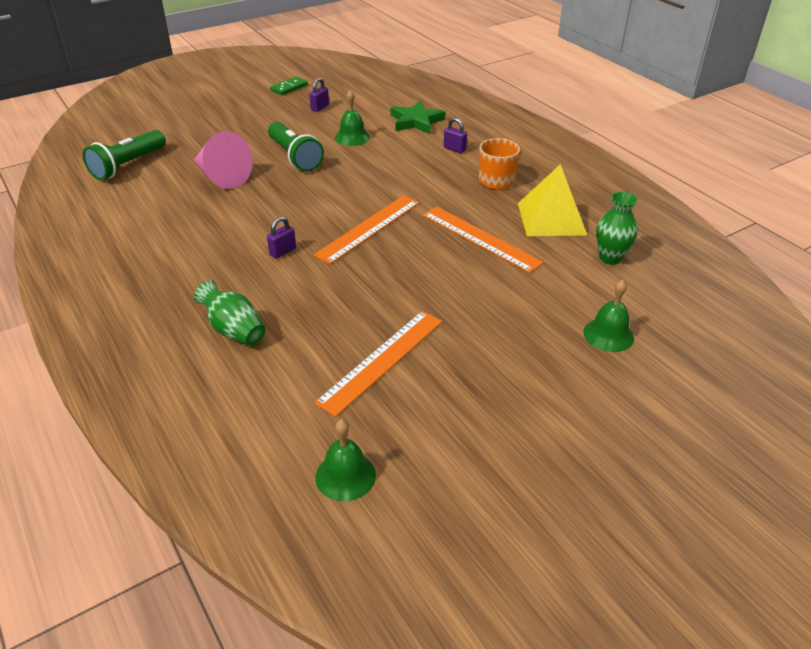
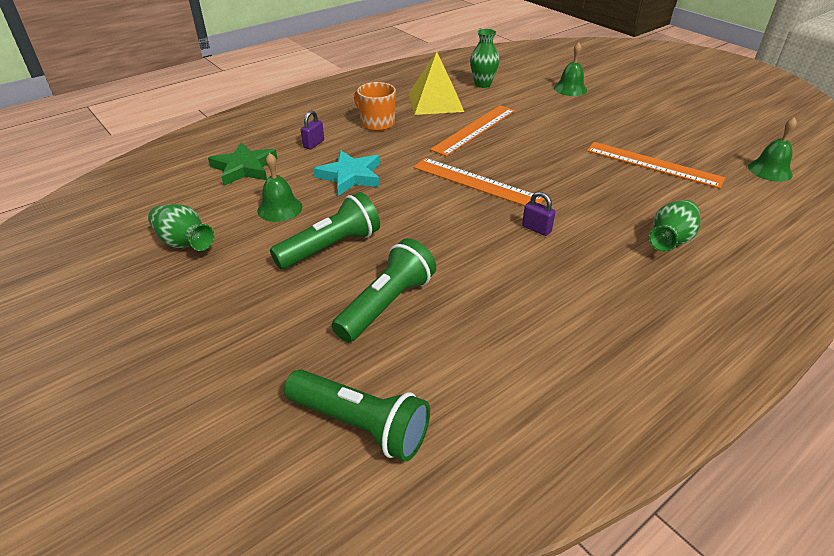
camera: 95 degrees left, 0 degrees up
pink cone [194,131,253,189] -> green flashlight [332,238,436,342]
green domino [270,76,308,95] -> none
purple padlock [309,78,329,112] -> green vase [148,204,215,251]
none -> turquoise star [314,150,380,196]

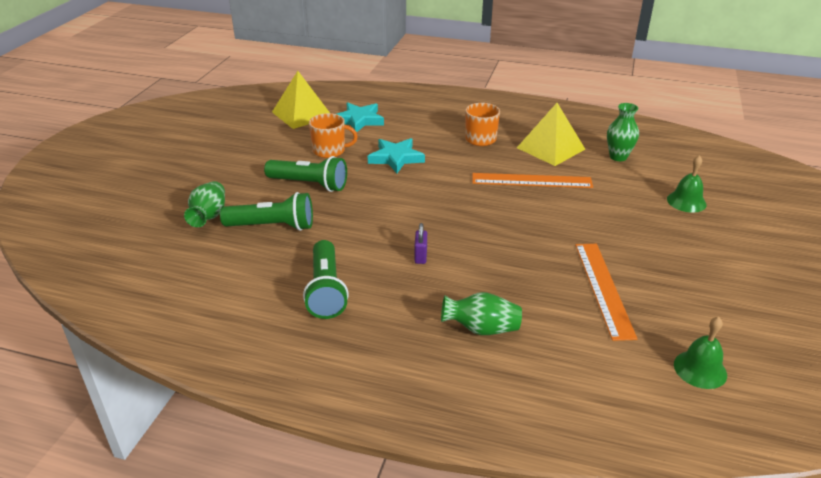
camera: 55 degrees right, 5 degrees down
green vase [148,204,215,251] -> green vase moved to [184,181,225,227]
green star [208,142,277,186] -> turquoise star [337,102,384,132]
green bell [257,153,303,222] -> orange mug [309,113,358,158]
green flashlight [284,369,430,462] -> green flashlight moved to [303,240,349,319]
purple padlock [301,110,324,150] -> none
orange ruler [414,158,544,206] -> none
none -> yellow pyramid [272,71,330,129]

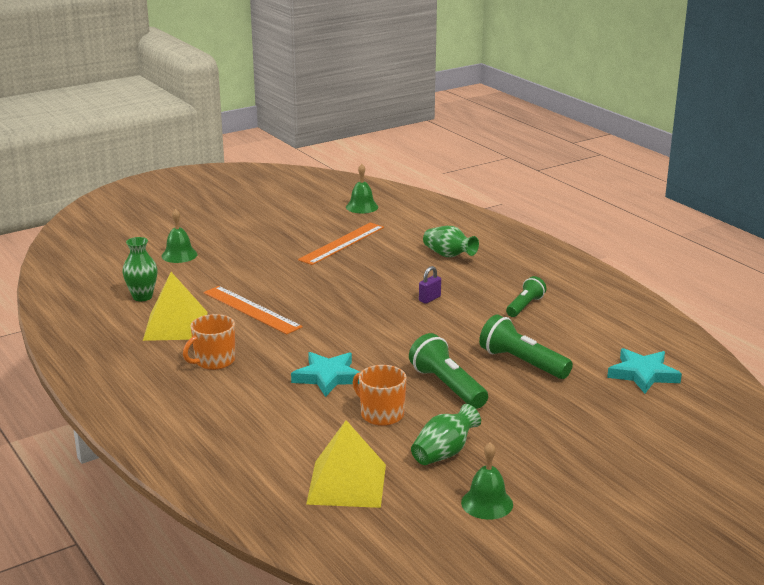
camera: 140 degrees left, 10 degrees down
green vase [184,181,225,227] -> green vase moved to [411,404,481,465]
green flashlight [303,240,349,319] -> green flashlight [506,276,547,317], size x0.65
turquoise star [337,102,384,132] -> turquoise star moved to [607,348,682,394]
none -> green bell [461,442,513,520]

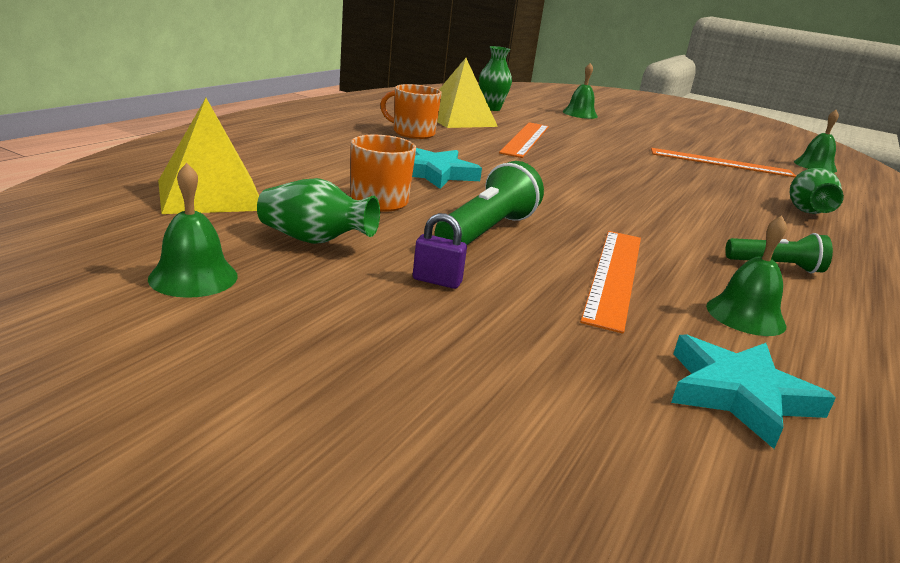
camera: 60 degrees right, 0 degrees up
purple padlock [419,266,441,304] -> purple padlock moved to [413,213,467,289]
green flashlight [479,314,573,379] -> orange ruler [580,231,641,334]
none -> green bell [706,216,787,336]

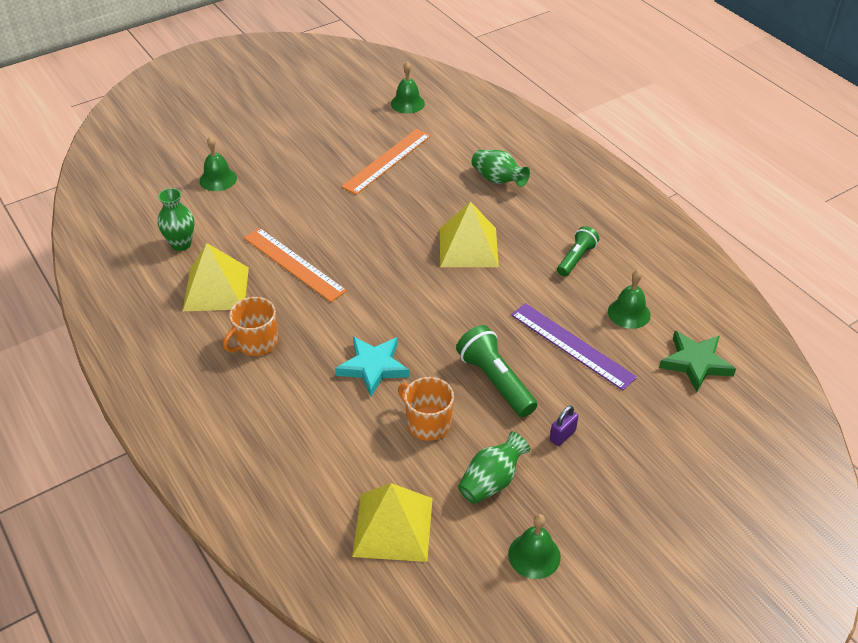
camera: 60 degrees left, 20 degrees up
orange ruler [580,231,641,334] -> purple ruler [511,303,637,390]
turquoise star [671,334,836,449] -> green star [659,331,736,392]
none -> yellow pyramid [440,201,499,267]

